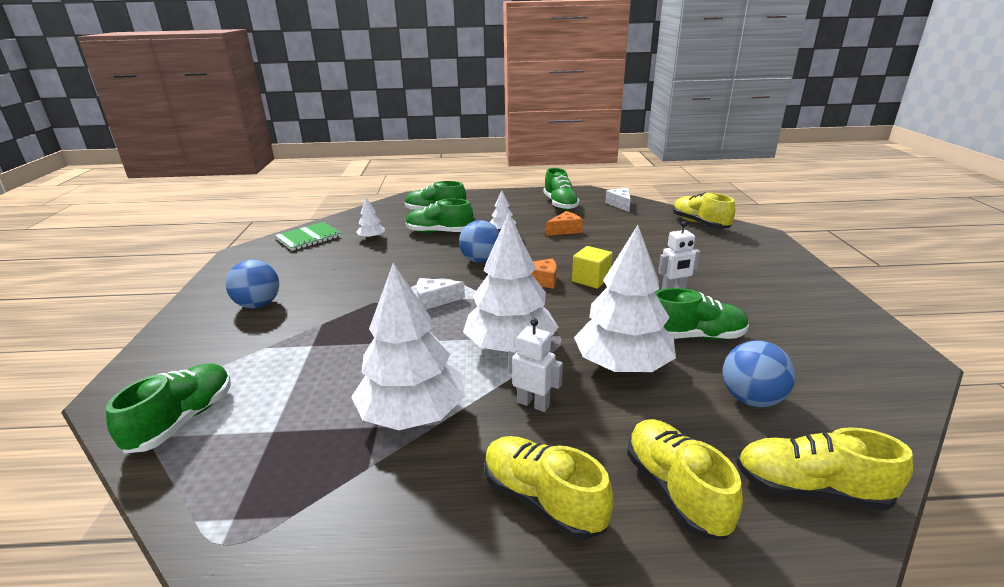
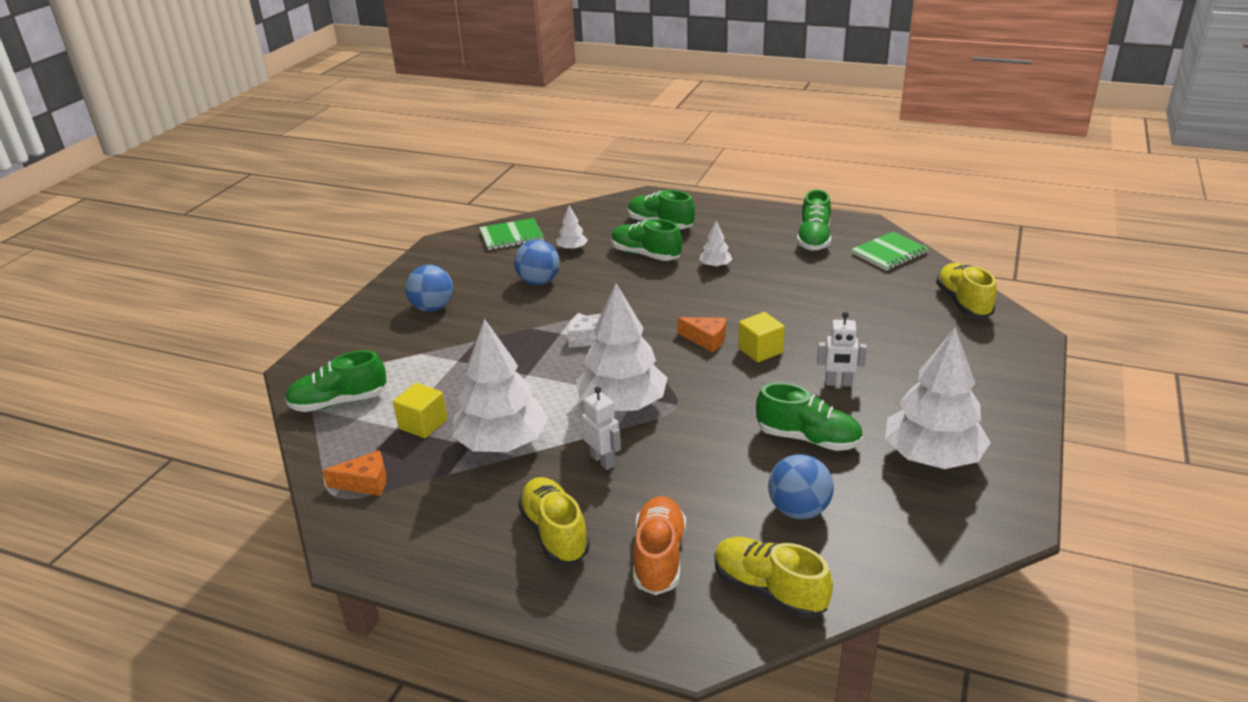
camera: 25 degrees right, 5 degrees up
green shoe [106,363,231,453] -> green shoe turned 150 degrees counterclockwise [285,350,387,412]
blue ball [459,220,499,263] -> blue ball moved to [514,240,560,285]
orange cheese [546,211,583,236] -> orange cheese moved to [322,450,386,496]
white tree [574,225,676,372] -> white tree moved to [885,328,991,469]
white cheese [605,188,631,212] -> green notebook [851,232,929,271]
yellow shoe [627,419,743,540] -> orange shoe [633,496,686,595]
none -> yellow cube [393,383,447,438]

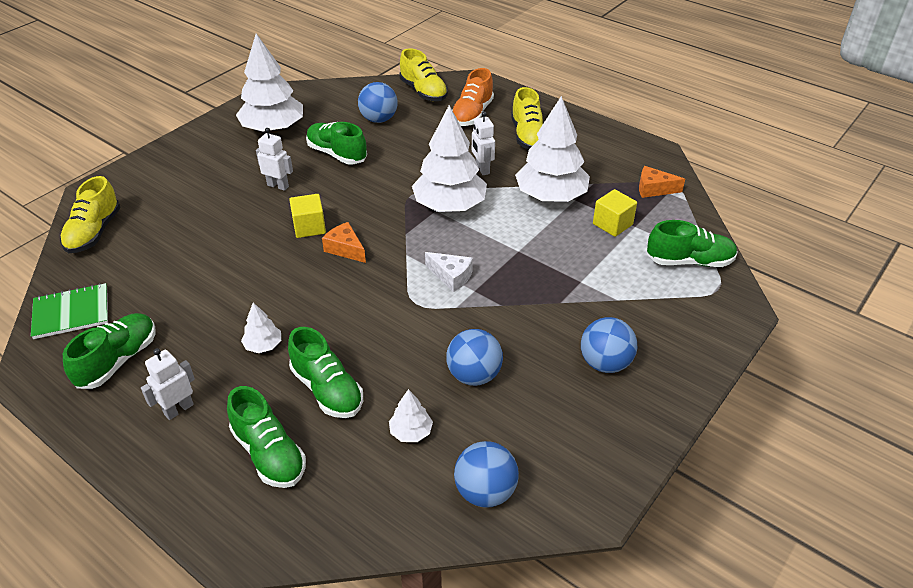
camera: 165 degrees left, 10 degrees up
green notebook [479,218,544,250] -> blue ball [454,441,519,508]
none -> white robot [141,348,195,420]

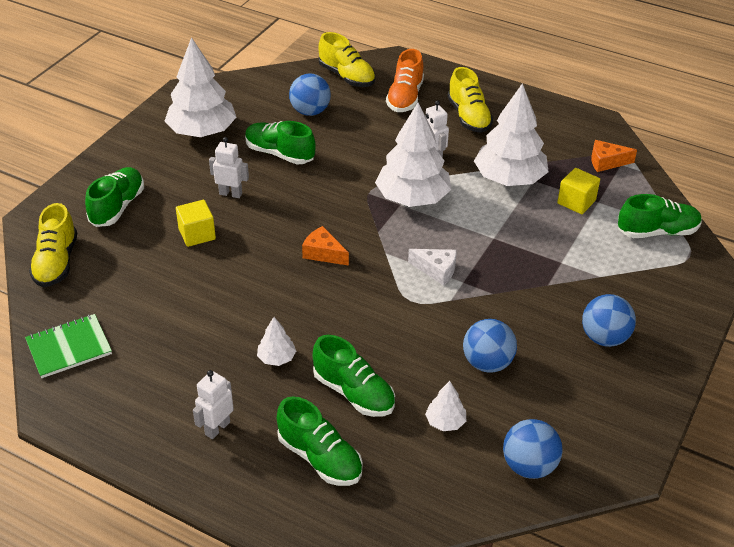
camera: 10 degrees left, 0 degrees up
green shoe [63,313,155,389] -> green shoe moved to [85,167,144,227]
yellow cube [289,194,326,238] -> yellow cube moved to [176,200,216,247]

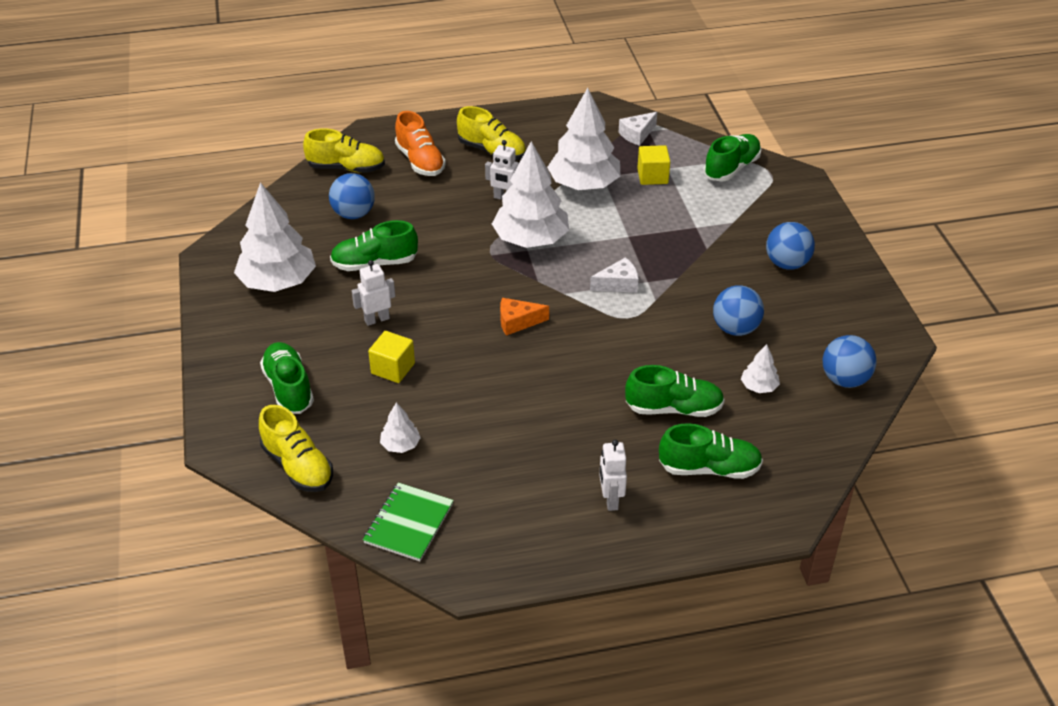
camera: 40 degrees left, 0 degrees up
white tree [257,317,296,366] -> white tree moved to [380,402,421,453]
orange cheese [591,140,637,172] -> white cheese [619,112,657,146]

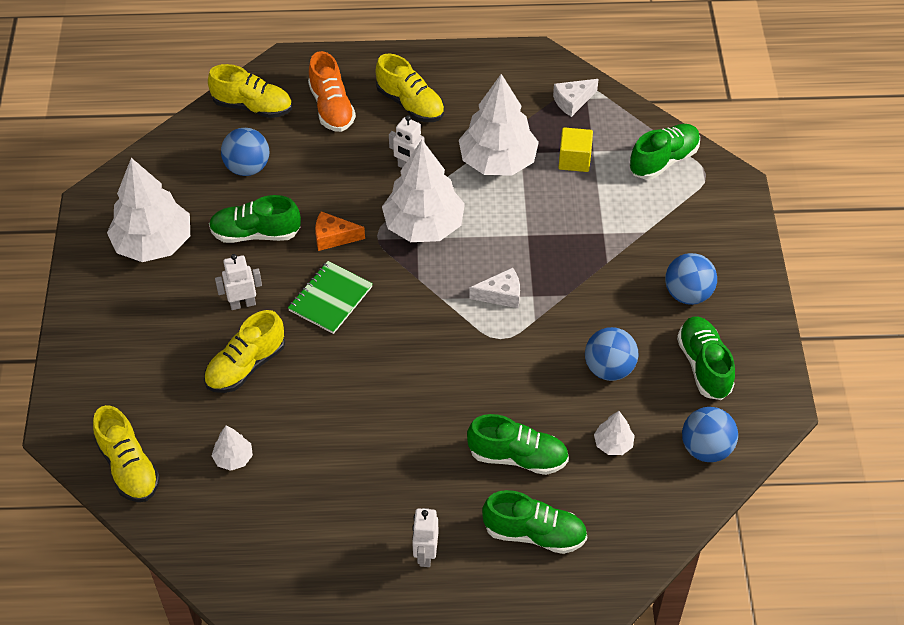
camera: 10 degrees right, 10 degrees up
green shoe [260,342,314,414] -> green shoe moved to [677,316,735,400]
green notebook [363,483,454,561] -> green notebook moved to [288,261,373,334]
yellow cube [368,331,415,383] -> yellow shoe [204,310,285,393]
orange cheese [500,298,549,336] -> orange cheese moved to [315,211,365,251]

